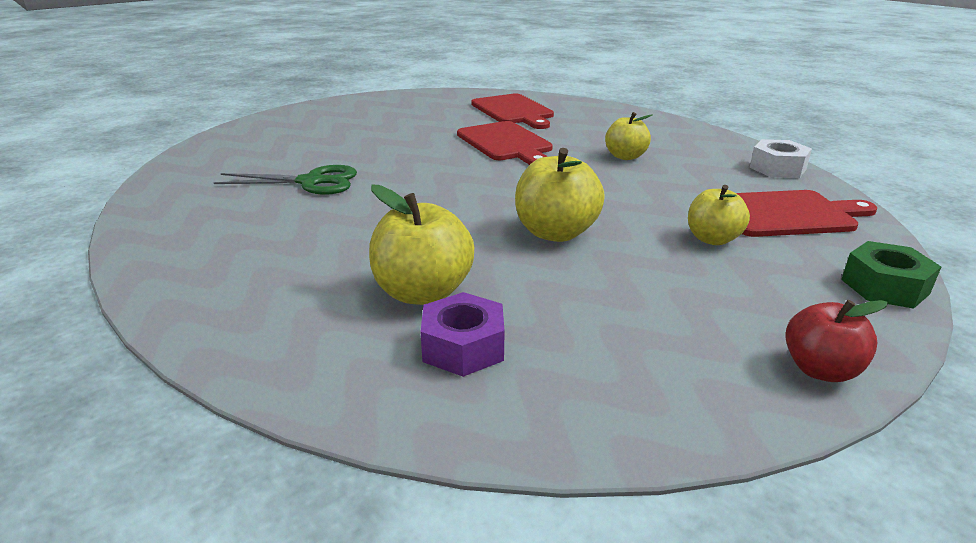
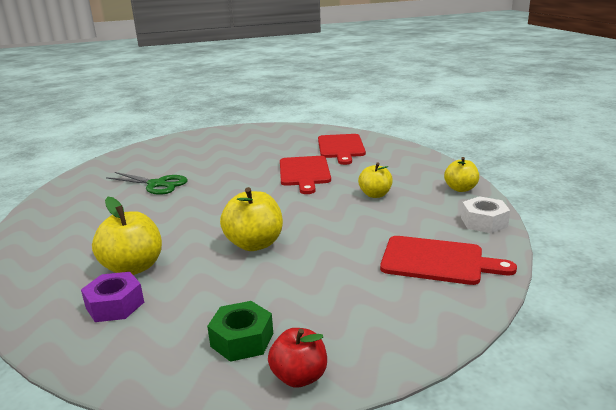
camera: 25 degrees right, 5 degrees down
yellow apple [688,185,750,245] -> yellow apple moved to [444,157,479,192]
green nut [841,241,941,309] -> green nut moved to [207,301,273,362]

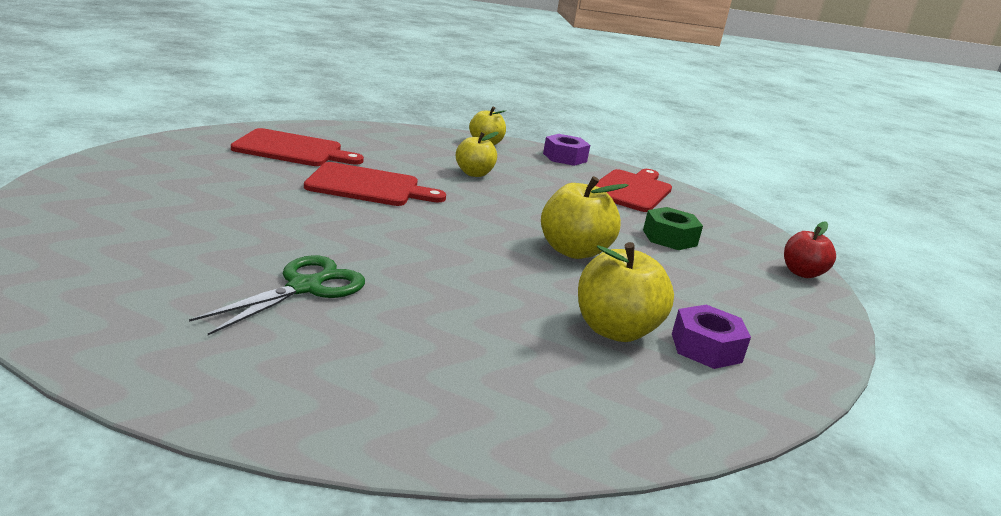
camera: 85 degrees left, 0 degrees up
green nut [207,301,273,362] -> green nut moved to [643,207,703,250]
white nut [461,196,510,233] -> purple nut [543,134,590,166]

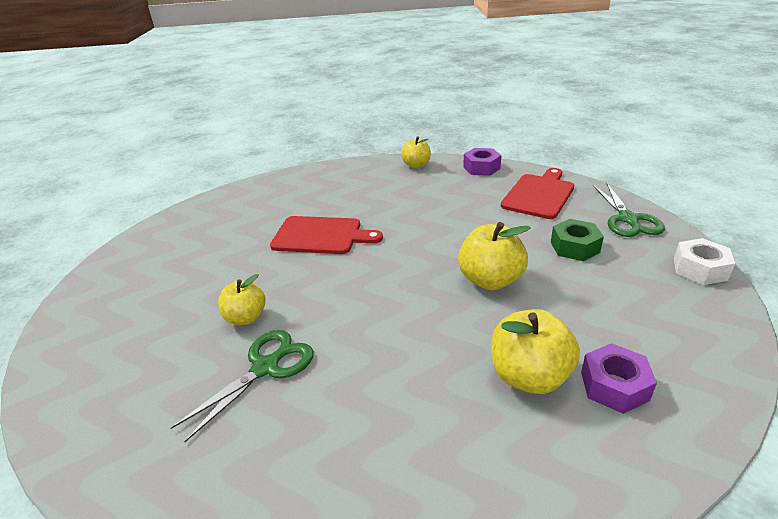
camera: 10 degrees right, 10 degrees up
red cutting board [231,128,364,166] -> none
yellow apple [456,132,499,177] -> yellow apple moved to [218,274,265,325]
red apple [784,221,836,278] -> white nut [674,238,735,285]
none -> green scissors [593,183,665,237]

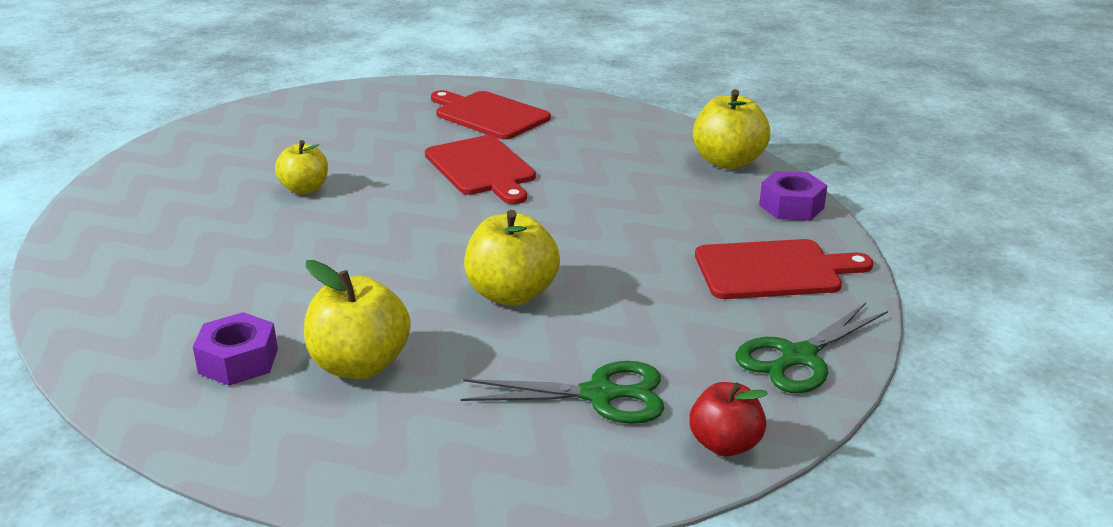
camera: 50 degrees right, 5 degrees down
green scissors [170,330,314,442] -> green scissors moved to [461,361,664,424]
yellow apple [401,136,431,168] -> yellow apple [693,89,771,169], size x1.53
green nut [551,219,604,261] -> none
purple nut [581,343,657,414] -> purple nut moved to [193,312,278,386]
white nut [674,238,735,285] -> red apple [689,382,768,457]
none -> red cutting board [431,90,551,140]

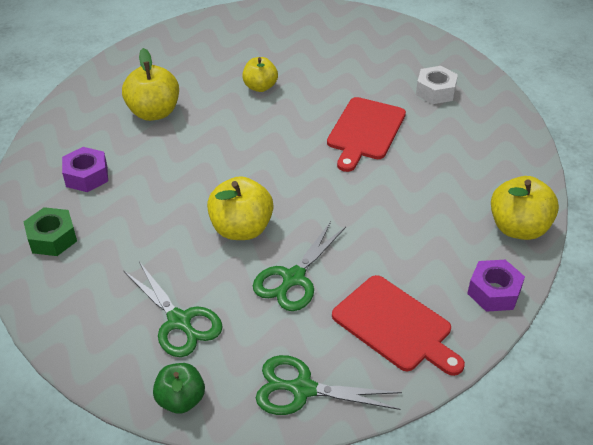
camera: 50 degrees right, 15 degrees up
yellow apple [304,260,411,379] -> yellow apple moved to [122,48,179,121]
red cutting board [431,90,551,140] -> white nut [416,66,458,104]
red apple [689,382,768,457] -> green apple [153,363,205,414]
none -> green nut [23,207,77,256]
none -> green scissors [253,221,346,311]

